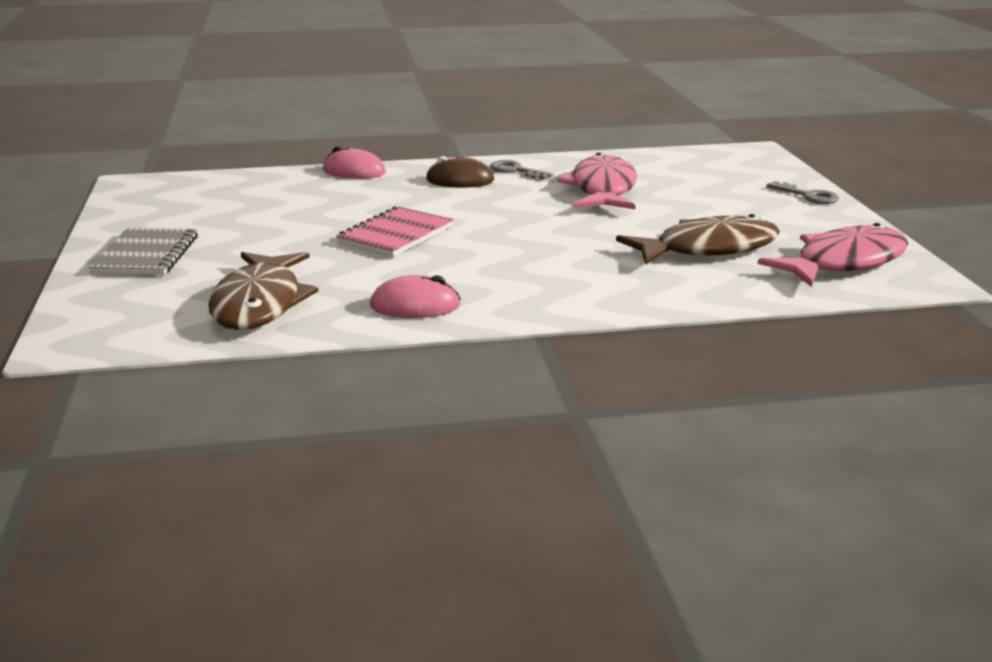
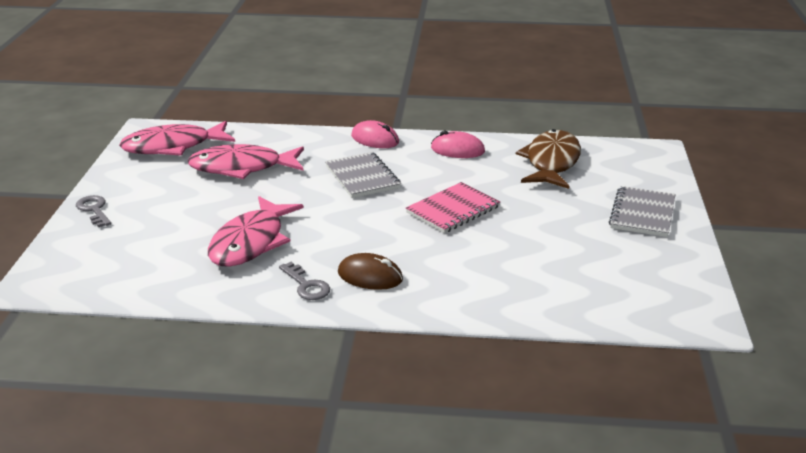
camera: 165 degrees left, 5 degrees up
pink mouse [323,146,386,179] -> pink mouse moved to [351,120,399,148]
brown fish [616,214,780,265] -> pink fish [188,144,304,179]
none -> grey notebook [325,152,401,198]

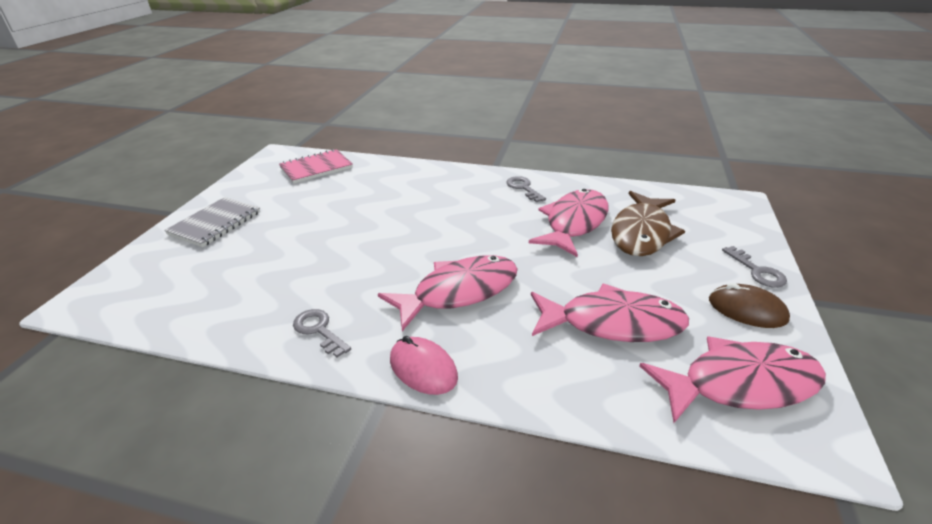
camera: 170 degrees left, 5 degrees up
grey notebook [325,152,401,198] -> pink fish [378,255,518,331]
brown mouse [338,253,403,290] -> brown mouse moved to [709,283,790,328]
pink notebook [406,182,501,233] -> pink notebook moved to [279,149,353,184]
pink mouse [431,131,485,158] -> grey key [293,309,351,357]
brown fish [516,129,581,189] -> brown fish moved to [611,191,685,256]

